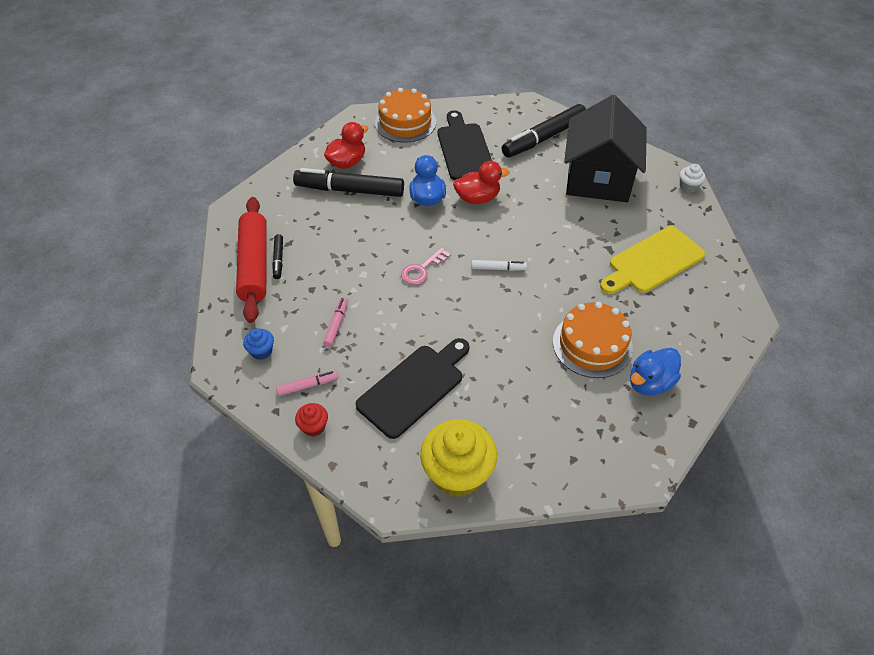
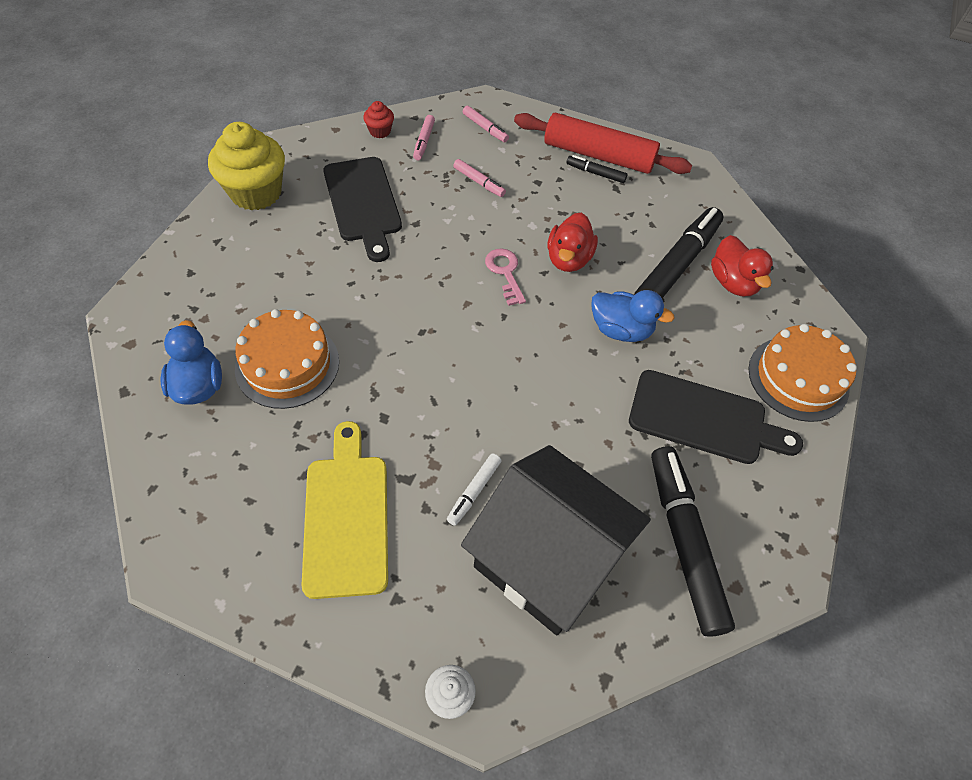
camera: 115 degrees right, 5 degrees up
blue cupcake [243,328,274,360] -> pink marker [463,106,509,142]
red duck [453,161,510,204] -> red duck moved to [548,213,598,272]
white marker [472,260,527,271] -> white marker moved to [447,453,502,526]

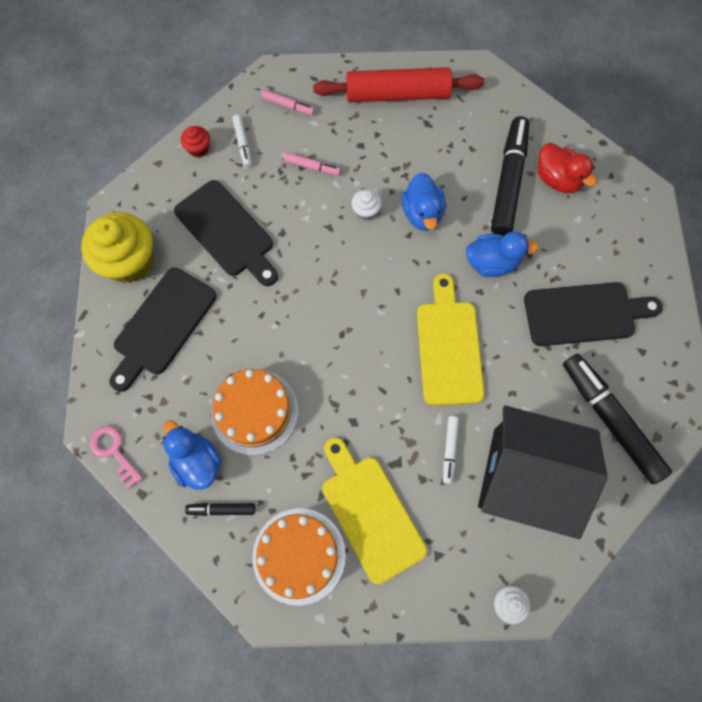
camera: 20 degrees left, 15 degrees up
pink marker [413,115,435,160] -> white marker [232,115,252,167]
pink key [485,248,526,306] -> pink key moved to [90,426,143,489]
red duck [548,213,598,272] -> blue duck [402,173,446,231]
black marker [567,155,627,183] -> black marker moved to [185,503,255,516]
orange cake [748,324,857,422] -> orange cake moved to [252,508,346,606]
none -> black cutting board [109,268,216,392]
none -> white cupcake [352,189,382,221]
none -> yellow cutting board [417,273,485,406]

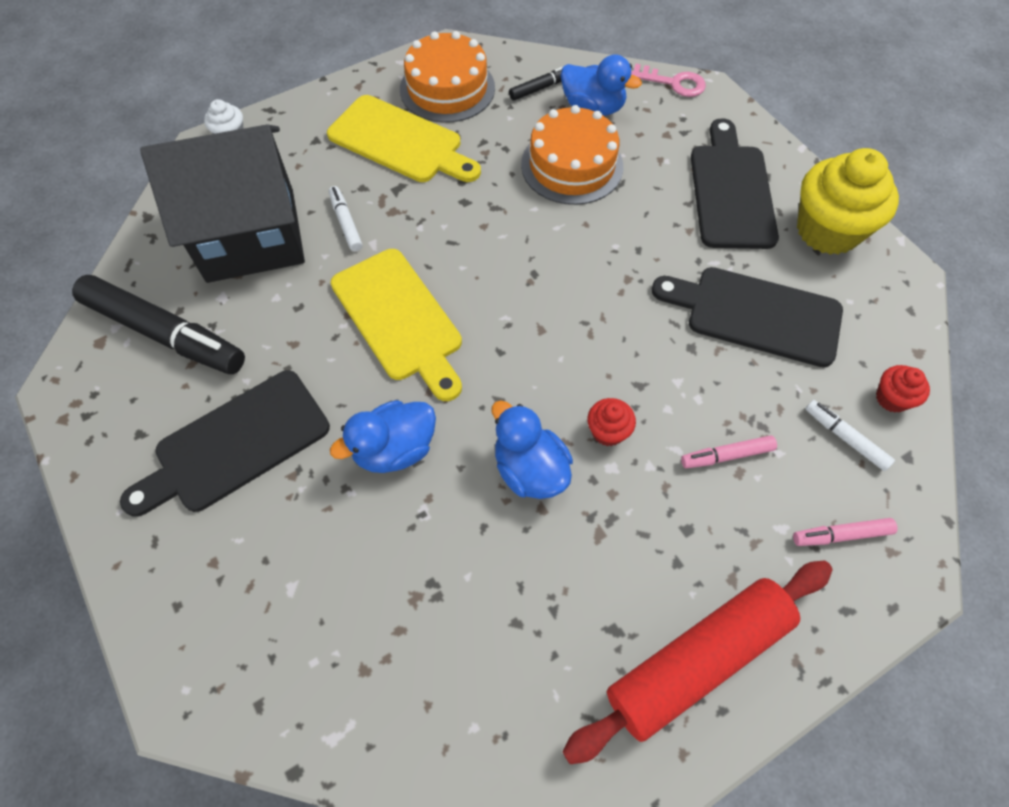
camera: 150 degrees right, 10 degrees down
white cupcake [352,189,382,221] -> red cupcake [587,398,636,446]
black marker [491,116,529,236] -> none
red duck [538,143,597,193] -> none

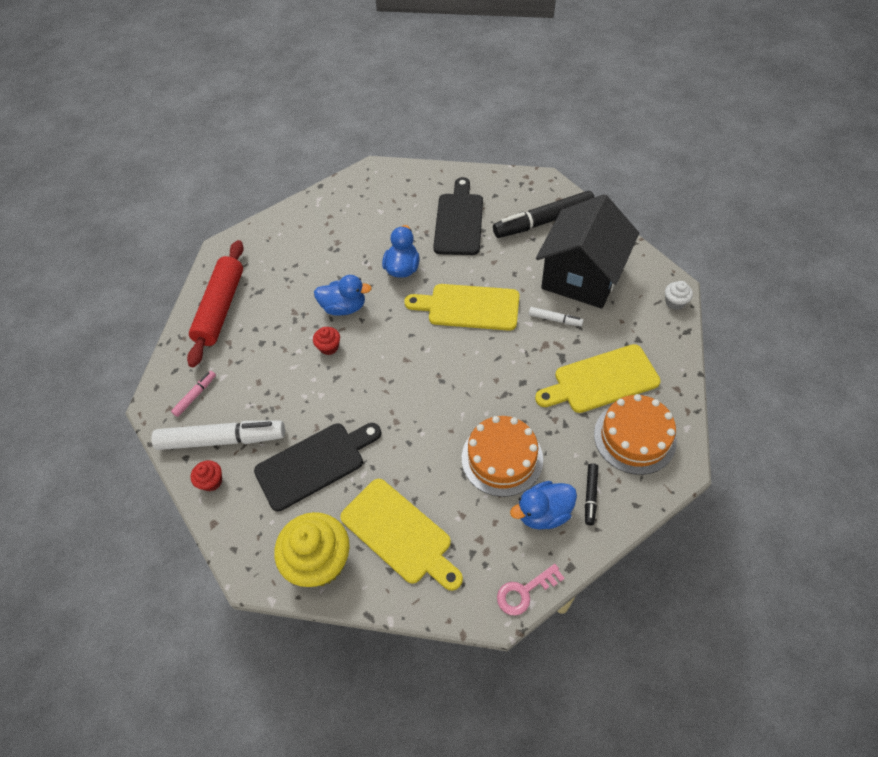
camera: 135 degrees right, 5 degrees down
pink marker [681,435,777,468] -> none
black cutting board [691,118,779,249] -> yellow cutting board [340,479,463,591]
white marker [805,400,895,471] -> white marker [151,421,285,450], size x2.18

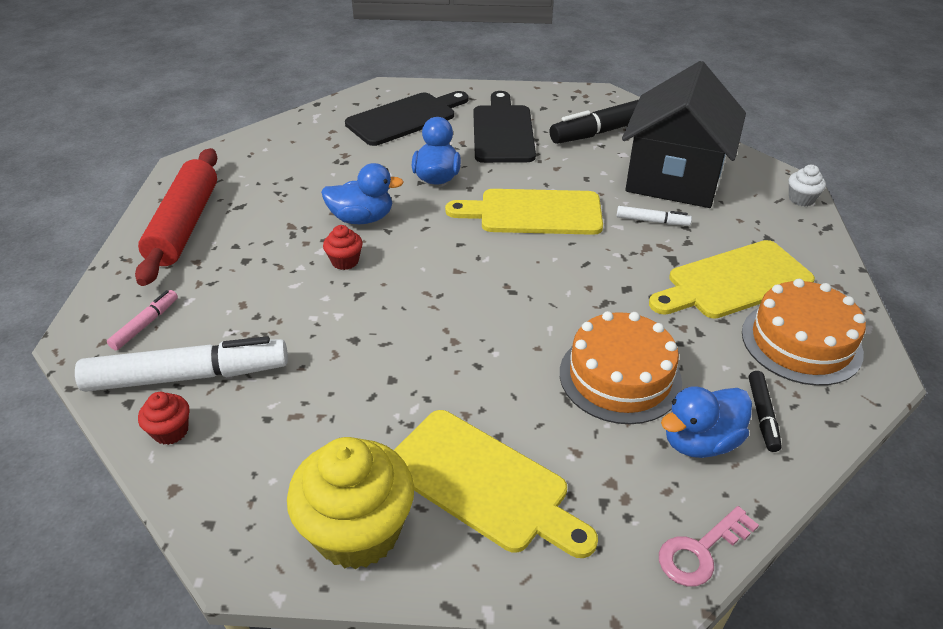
camera: 10 degrees left, 15 degrees down
black cutting board [254,423,381,511] -> black cutting board moved to [345,91,468,146]

